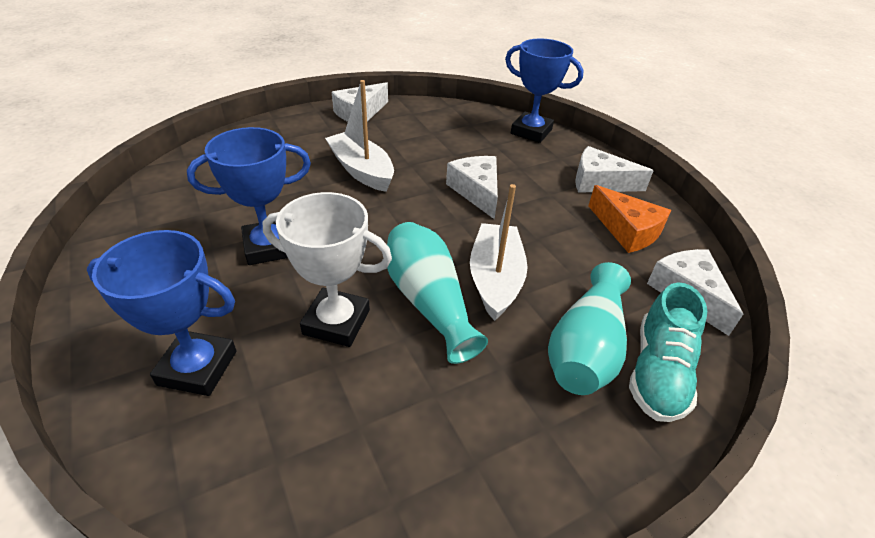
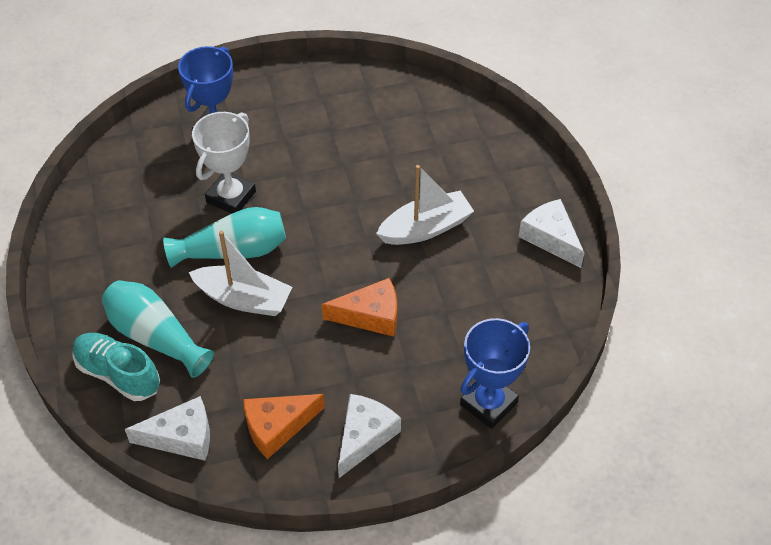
camera: 105 degrees right, 10 degrees up
blue trophy [187,127,311,265] -> none
white cheese [446,156,498,219] -> orange cheese [322,278,397,337]

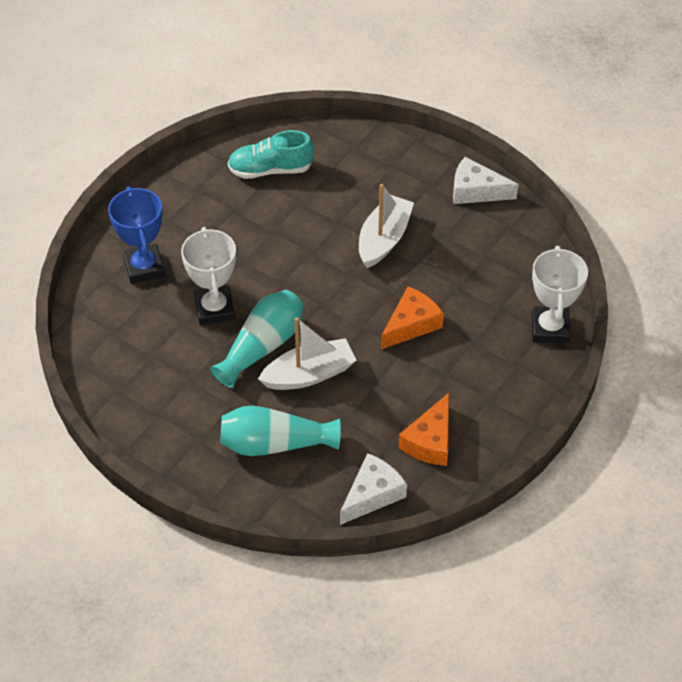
camera: 40 degrees left, 0 degrees up
turquoise shoe [72,333,160,401] -> turquoise shoe moved to [227,130,314,179]
white cheese [338,394,401,478] -> none
blue trophy [460,318,530,429] -> white trophy [532,246,588,343]

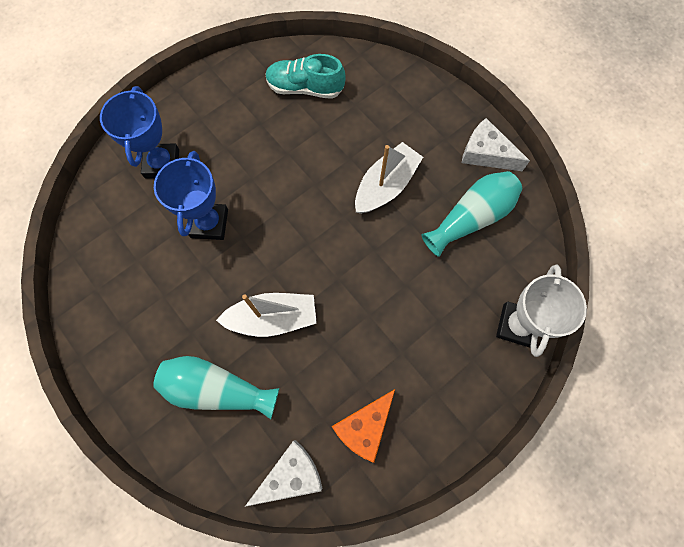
camera: 15 degrees right, 20 degrees up
white trophy [181,227,236,325] -> blue trophy [154,151,228,240]
turquoise vase [210,290,303,388] -> turquoise vase moved to [421,171,522,257]
orange cheese [381,286,444,349] -> none

